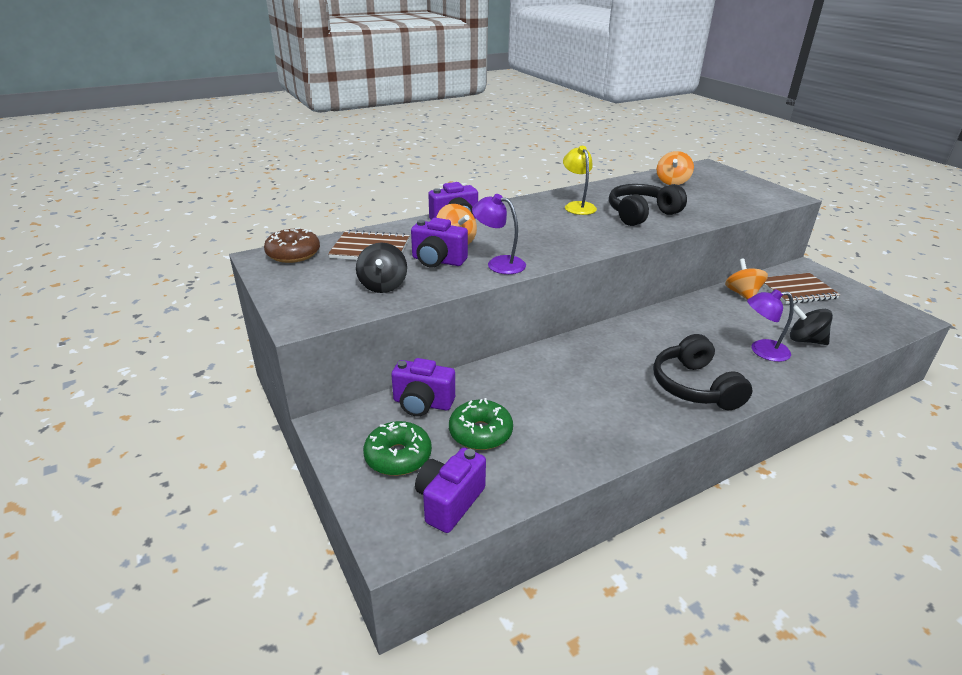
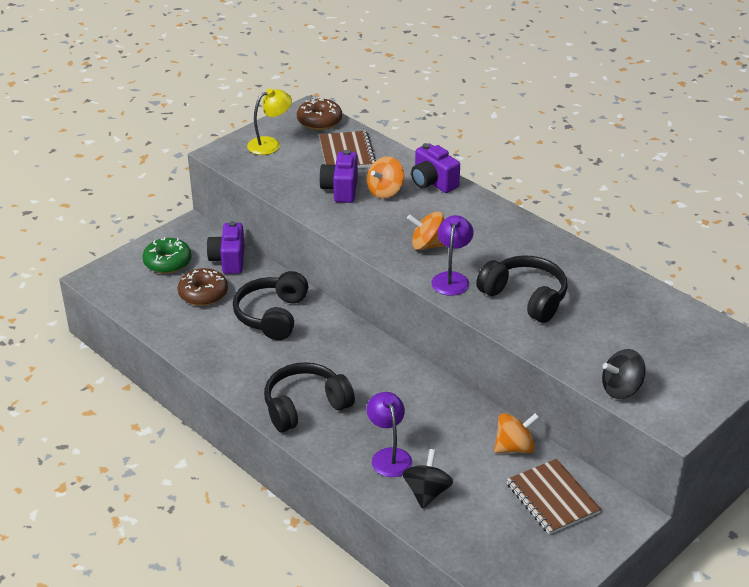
camera: 75 degrees right, 5 degrees up
black spinning top [356,243,407,293] -> black spinning top moved to [602,349,646,399]
purple camera [415,448,486,533] -> none
green donut [449,398,513,450] -> brown donut [178,268,228,306]
purple lamp [472,194,526,274] -> purple lamp moved to [431,215,474,296]
yellow lamp [563,146,597,215] -> yellow lamp moved to [247,88,292,155]
orange spinning top [657,151,694,185] -> orange spinning top moved to [407,211,446,250]
none -> black headphones [233,271,308,340]

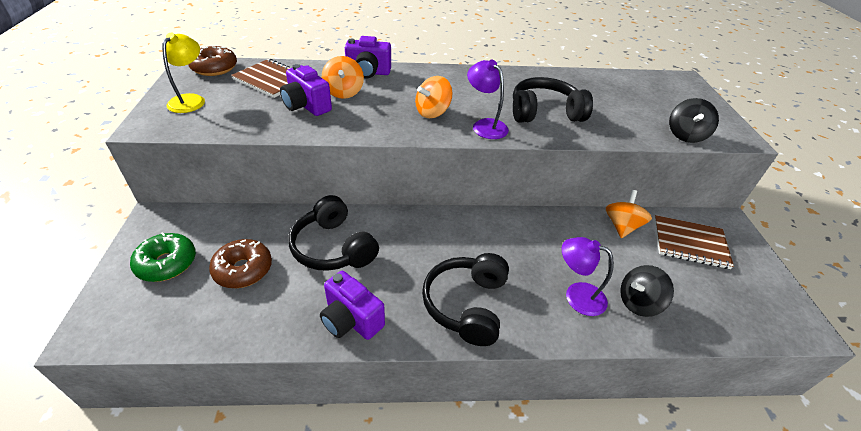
camera: 50 degrees left, 5 degrees up
purple camera [206,221,245,274] -> purple camera moved to [320,271,385,340]
black spinning top [402,449,453,509] -> black spinning top turned 75 degrees counterclockwise [620,265,674,317]

